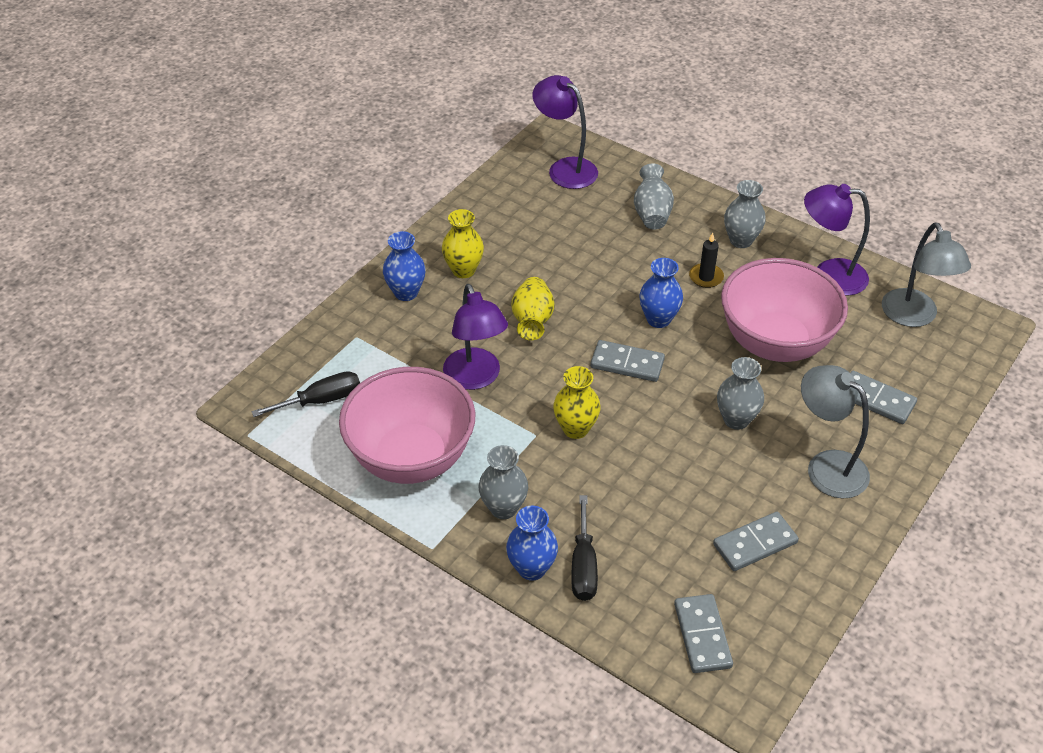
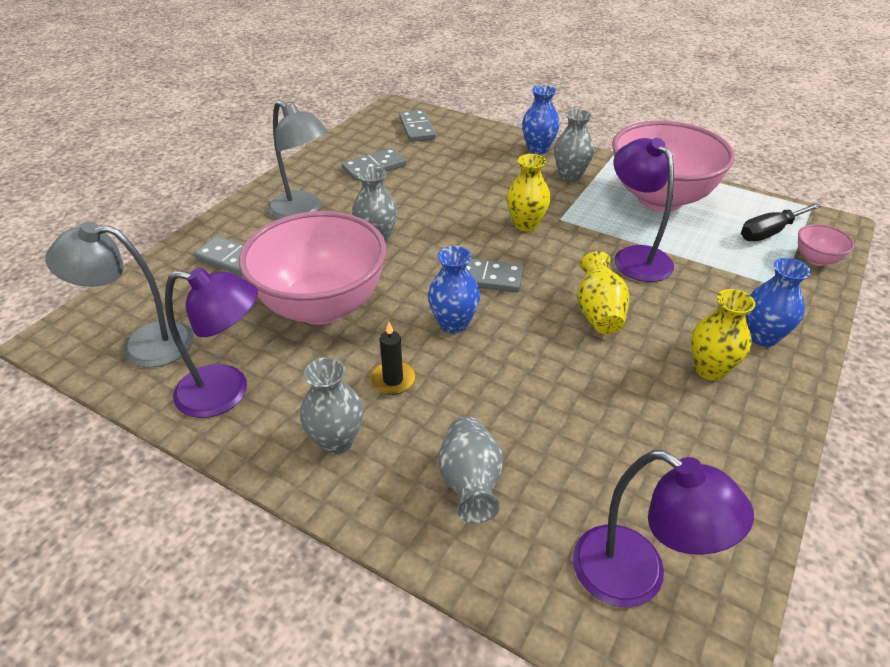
camera: 175 degrees right, 5 degrees down
black screwdriver [571,495,598,601] -> none
grey lamp [882,223,971,327] -> grey lamp turned 75 degrees counterclockwise [45,222,194,368]
none -> pink bowl [798,224,854,266]

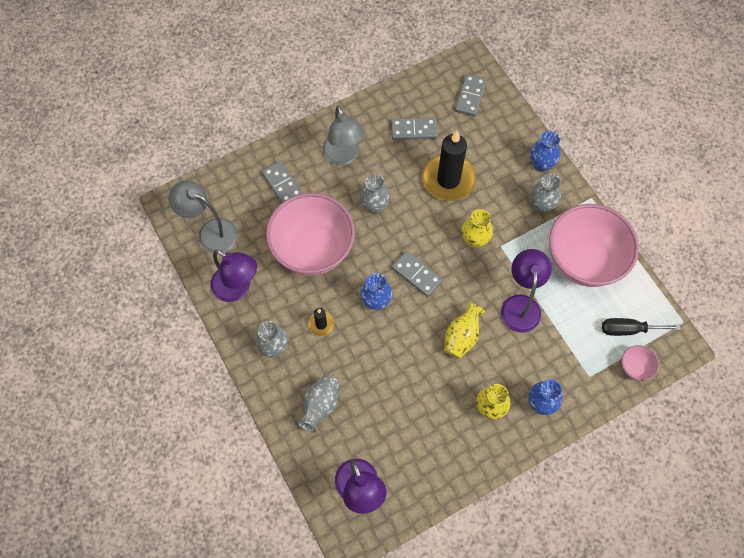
camera: 30 degrees right, 25 degrees up
none -> black candle [422,131,476,201]

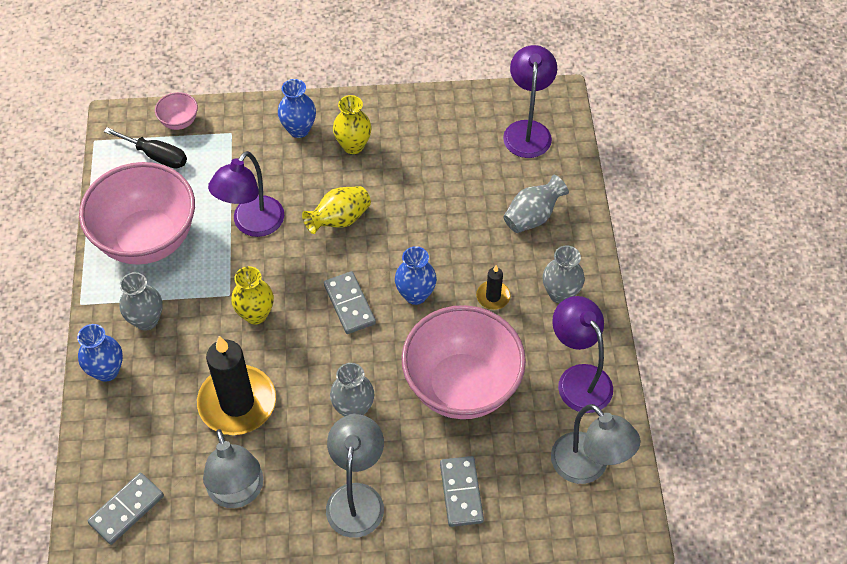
camera: 155 degrees left, 10 degrees down
grey domino [391,118,437,140] -> grey lamp [203,429,263,508]

